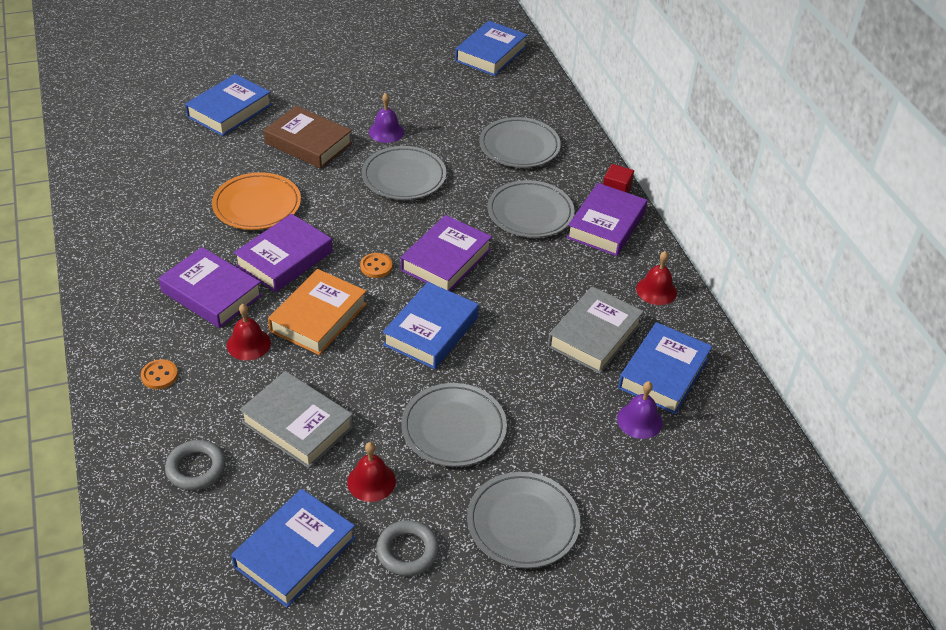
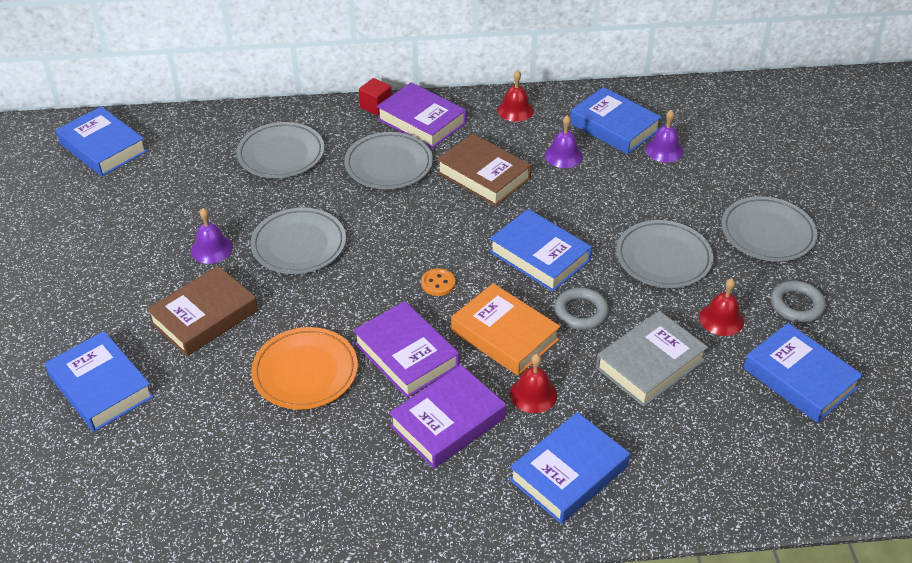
camera: 75 degrees left, 0 degrees up
orange button [141,359,178,389] -> blue book [509,412,630,524]
grey ring [165,440,225,490] -> grey ring moved to [554,287,609,330]
purple book [401,215,492,291] -> none
grey book [548,286,644,374] -> purple bell [545,115,583,168]
none -> brown book [437,133,531,206]

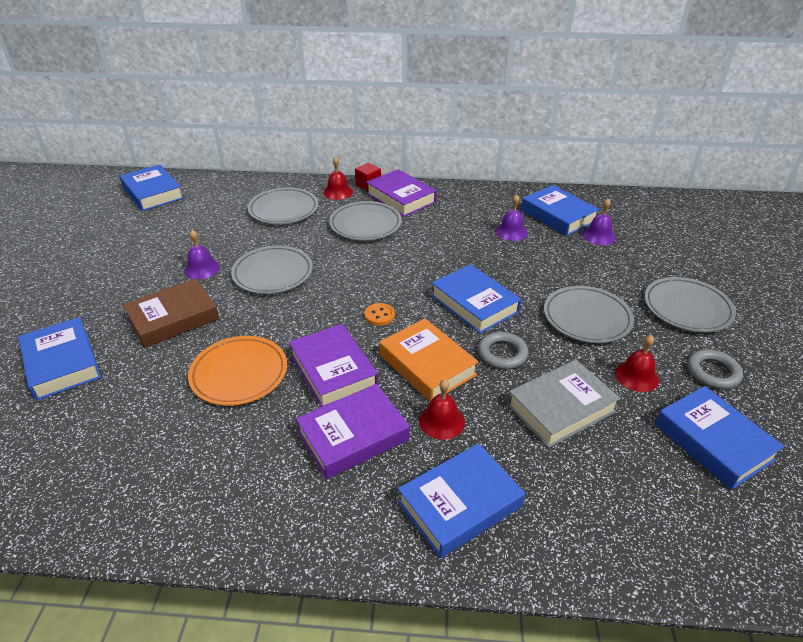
camera: 10 degrees right, 5 degrees down
brown book [437,133,531,206] -> none
red bell [497,70,534,122] -> red bell moved to [323,156,353,200]

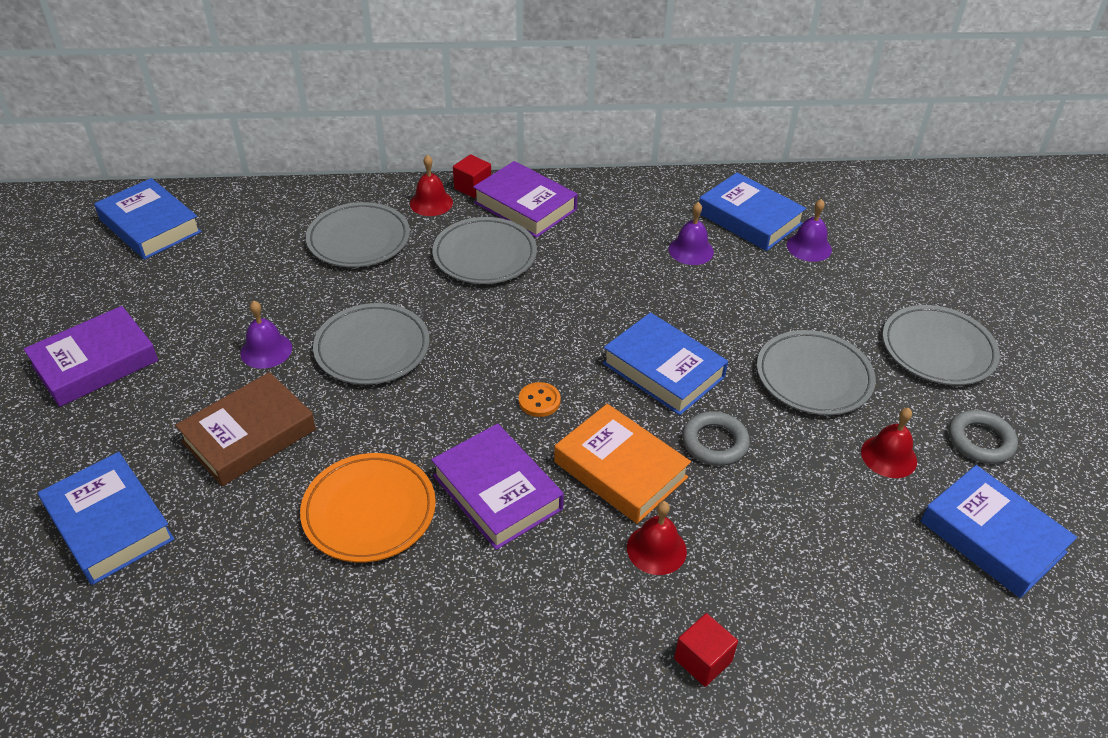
camera: 10 degrees left, 5 degrees up
purple book [296,384,410,479] -> purple book moved to [24,306,158,407]
blue book [398,443,525,558] -> red cube [674,613,738,687]
grey book [507,360,621,448] -> none

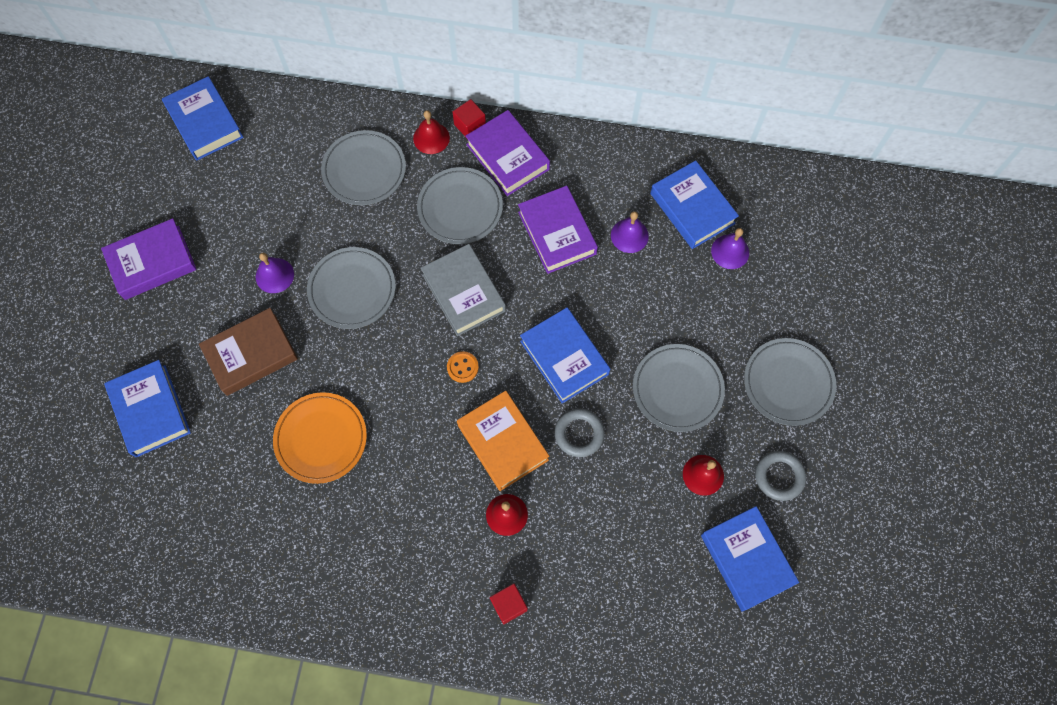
camera: 15 degrees right, 25 degrees up
purple book [431,424,564,550] -> purple book moved to [518,186,598,274]
none -> grey book [421,244,506,336]

